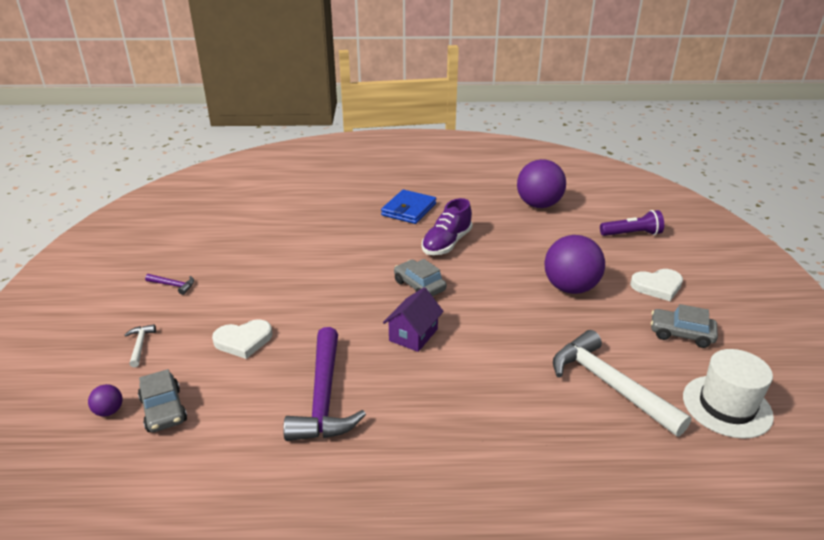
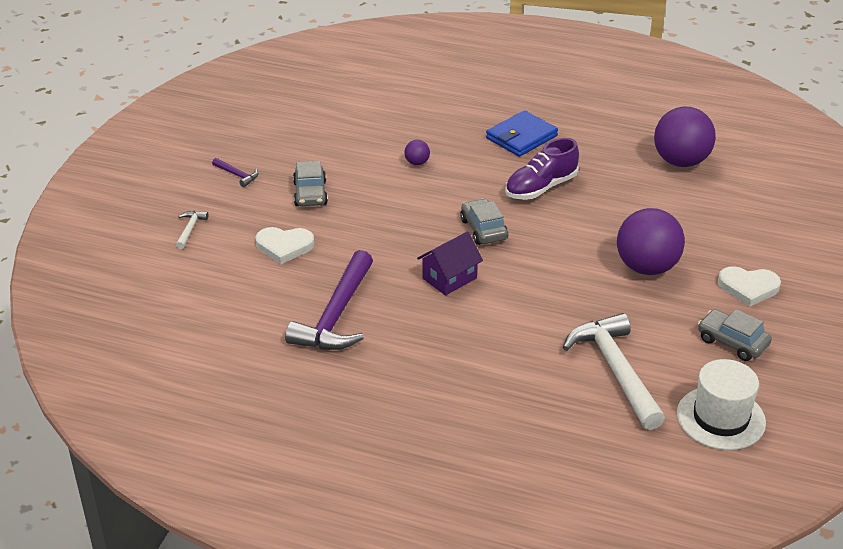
camera: 20 degrees right, 5 degrees up
purple ball [88,384,123,417] -> purple ball moved to [404,140,430,165]
grey car [138,369,187,432] -> grey car moved to [293,161,328,206]
purple flashlight [600,210,664,236] -> none

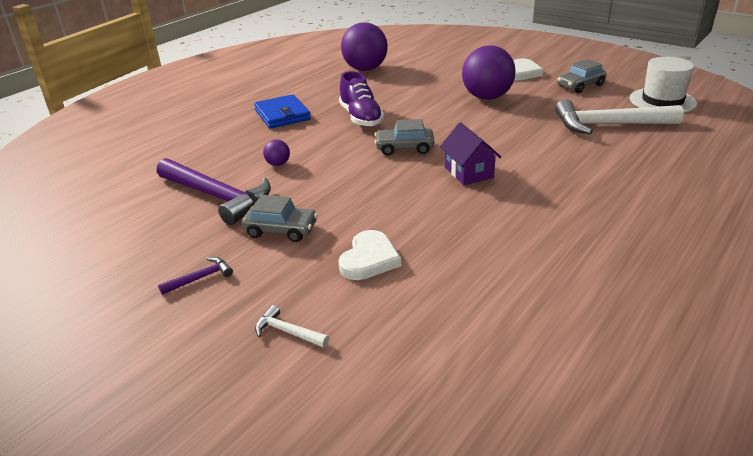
camera: 70 degrees left, 5 degrees down
purple hammer [285,250,373,350] -> purple hammer moved to [157,158,271,225]

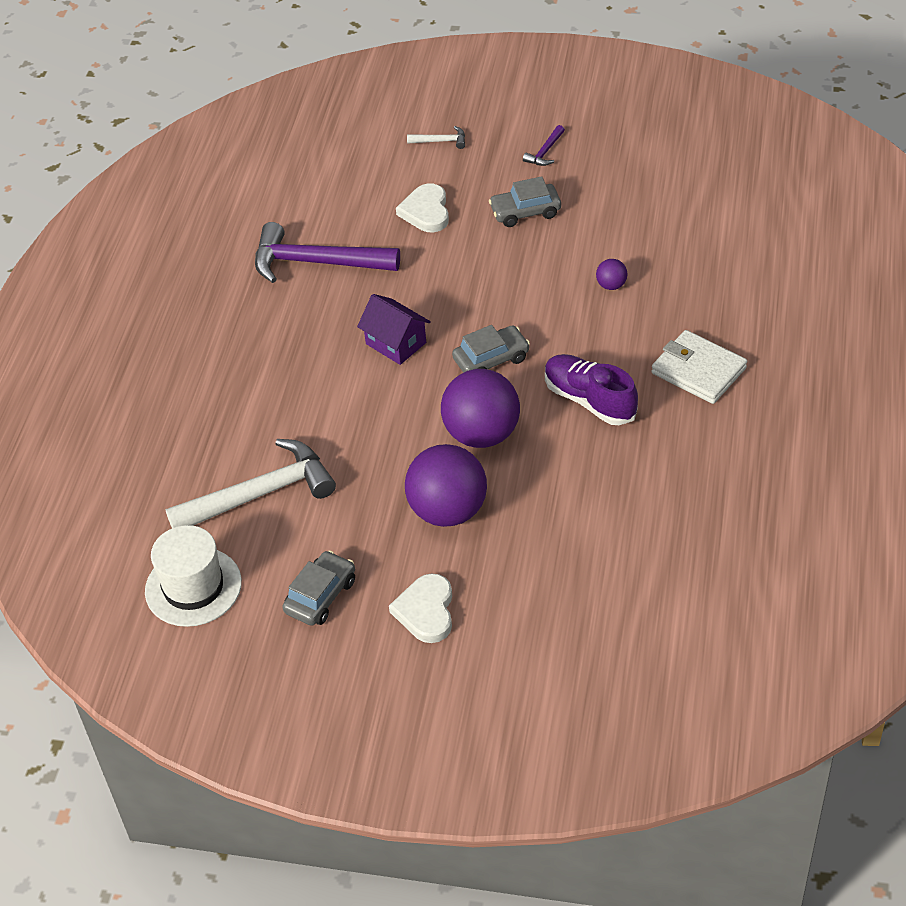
camera: 155 degrees right, 15 degrees up
purple hammer [157,158,271,225] -> purple hammer moved to [255,222,400,283]
blue wallet [254,94,311,128] -> white wallet [652,330,747,404]
purple ball [341,22,388,71] -> purple ball moved to [441,369,520,448]

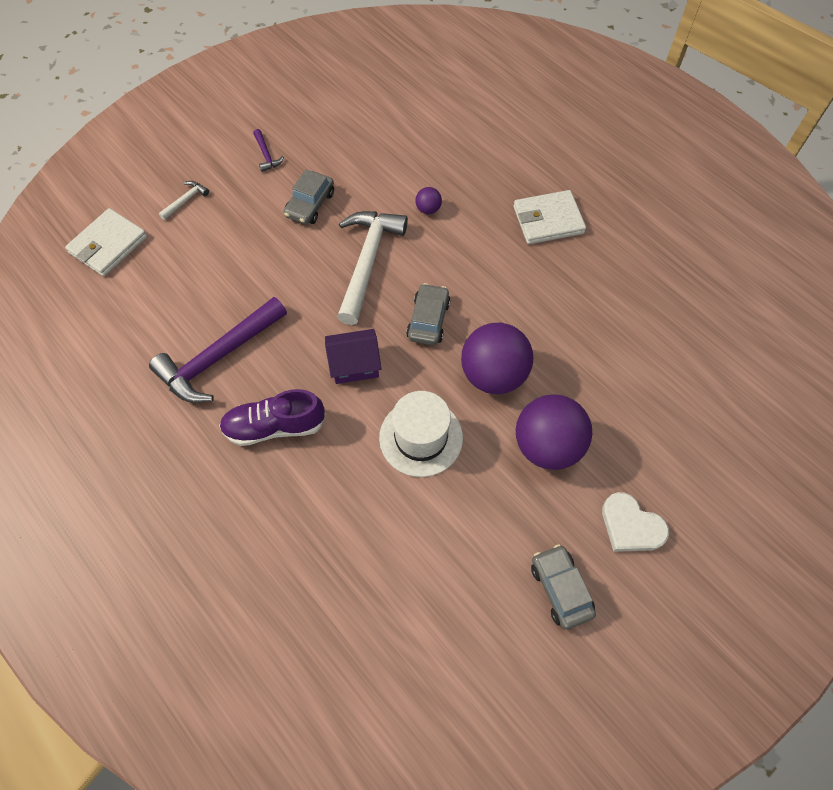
camera: 55 degrees left, 15 degrees up
white hat [145,525,242,627] -> white hat moved to [379,391,463,477]
white hammer [165,439,336,528] -> white hammer moved to [337,211,408,325]
white heart [396,184,449,232] -> none
purple shoe [545,354,638,425] -> purple shoe moved to [219,389,326,446]
none -> white wallet [65,208,147,276]

